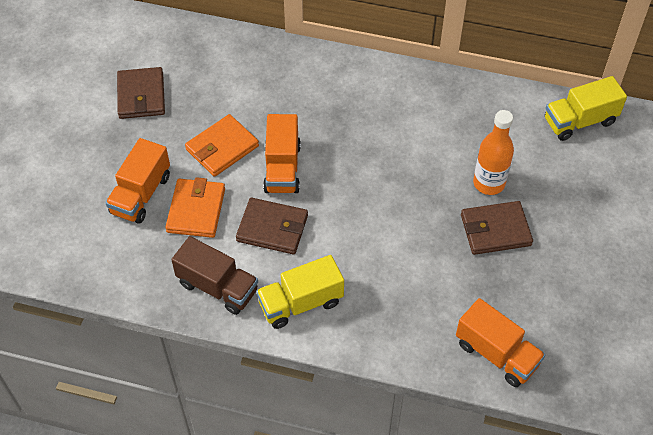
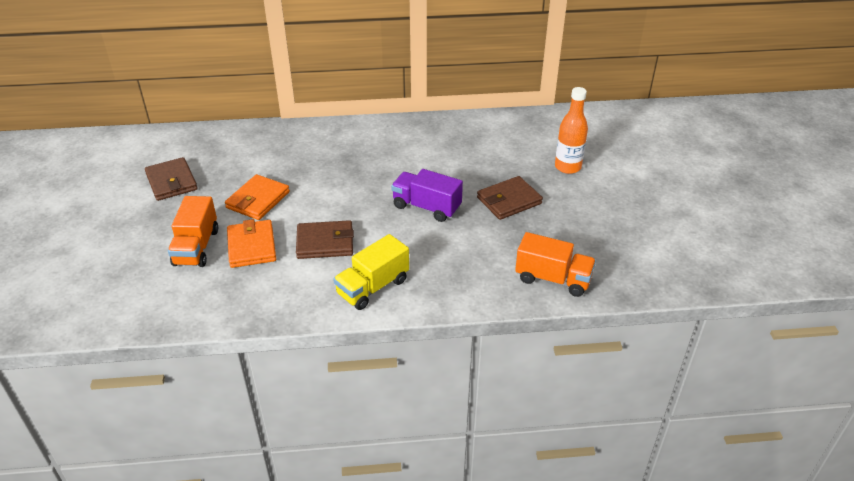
camera: 20 degrees left, 15 degrees down
brown truck [171,236,258,315] -> none
orange truck [263,114,301,193] -> none
orange bottle [473,110,514,195] -> orange bottle moved to [555,87,588,174]
yellow truck [545,76,627,141] -> none
none -> purple truck [391,169,463,222]

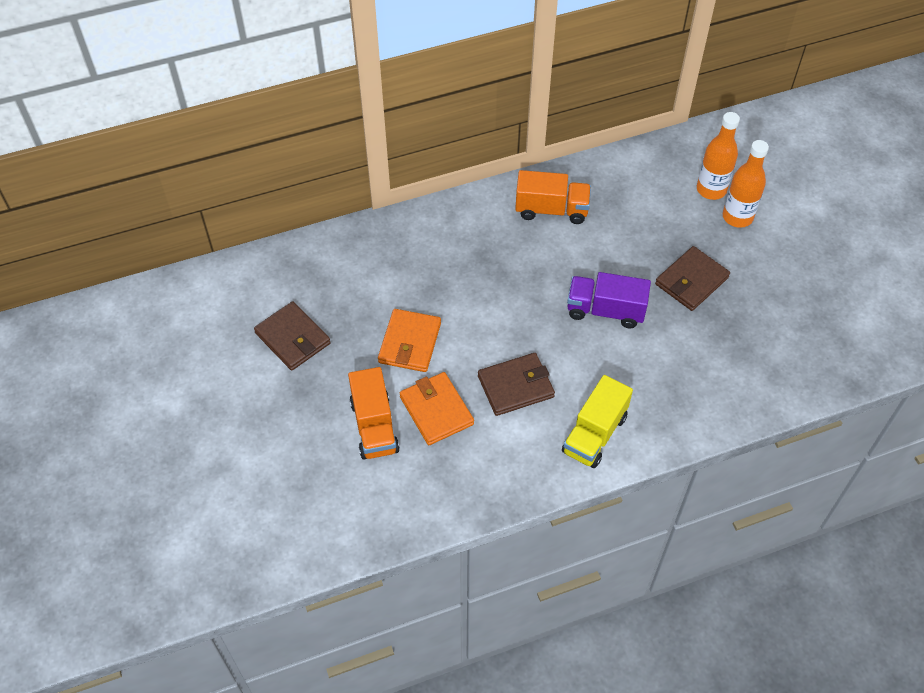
camera: 15 degrees left, 15 degrees up
orange truck [515,232,596,297] -> orange truck moved to [515,170,591,224]
none -> orange bottle [697,112,740,200]

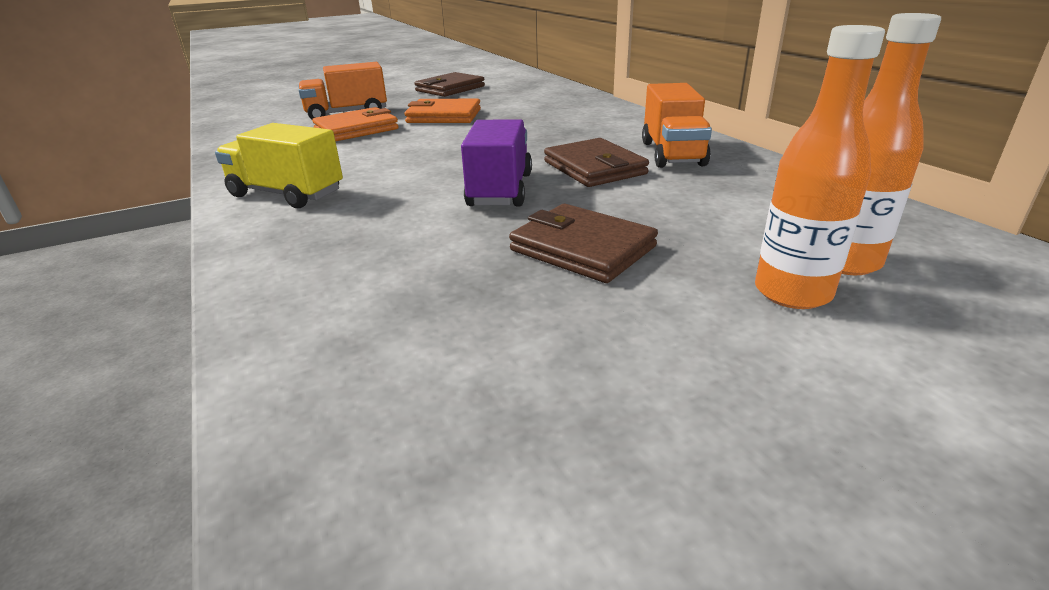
camera: 85 degrees right, 25 degrees down
brown wallet [478,353,555,416] -> brown wallet moved to [544,138,649,187]

